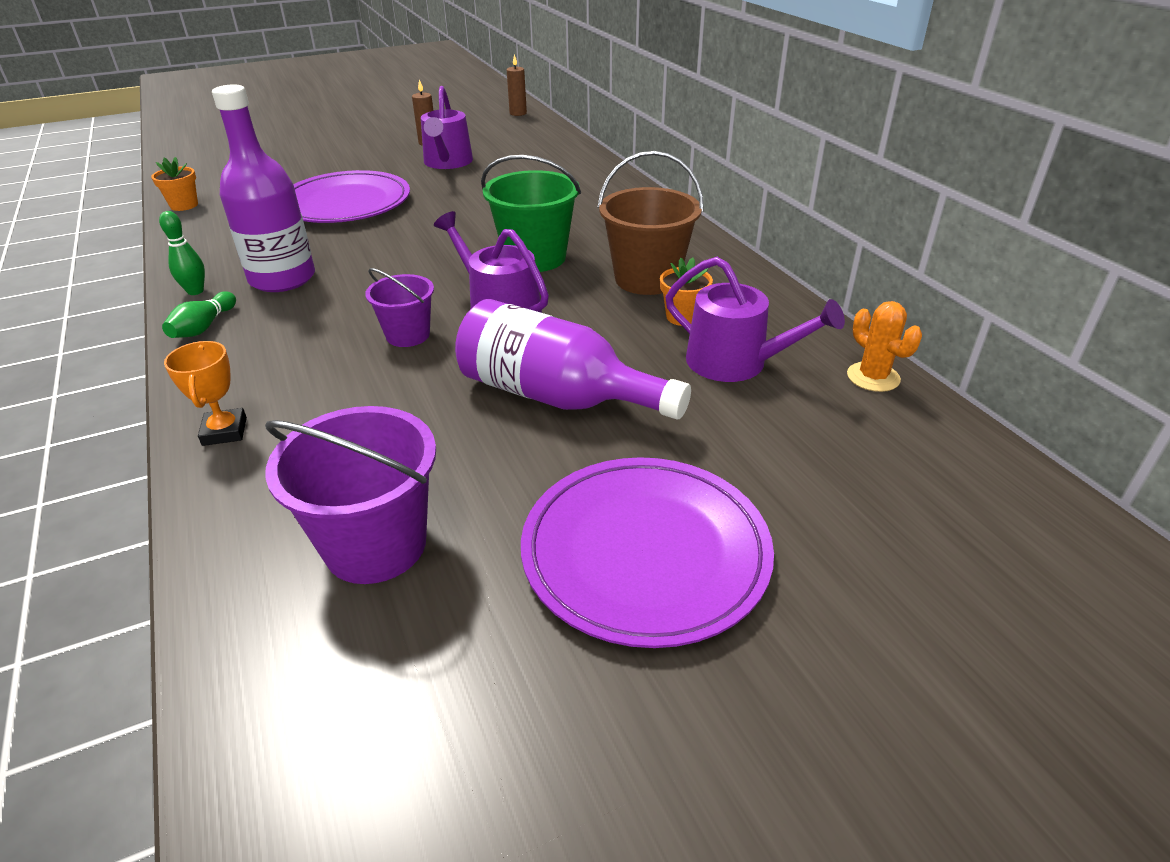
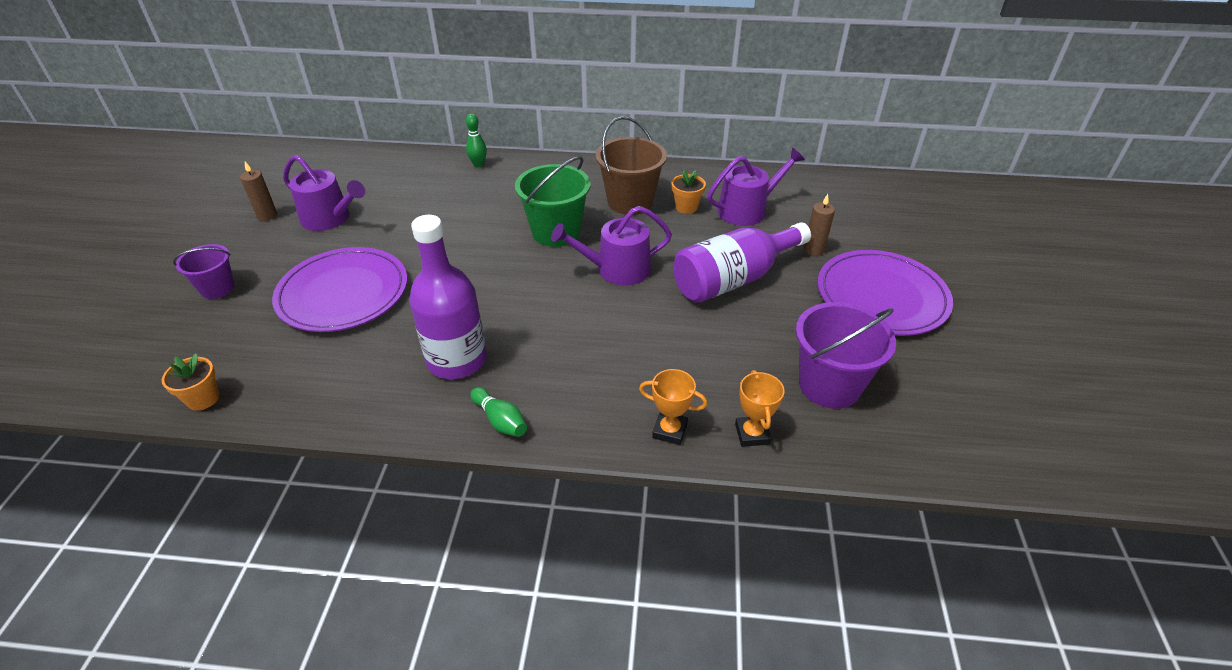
camera: 60 degrees left, 5 degrees up
green bowling pin [159,211,205,295] -> green bowling pin moved to [466,114,487,168]
purple bucket [365,268,434,347] -> purple bucket moved to [173,244,235,299]
brown candle [507,54,527,116] -> brown candle moved to [804,194,835,256]
orange cactus [847,301,922,392] -> none
none -> orange trophy [735,370,785,447]

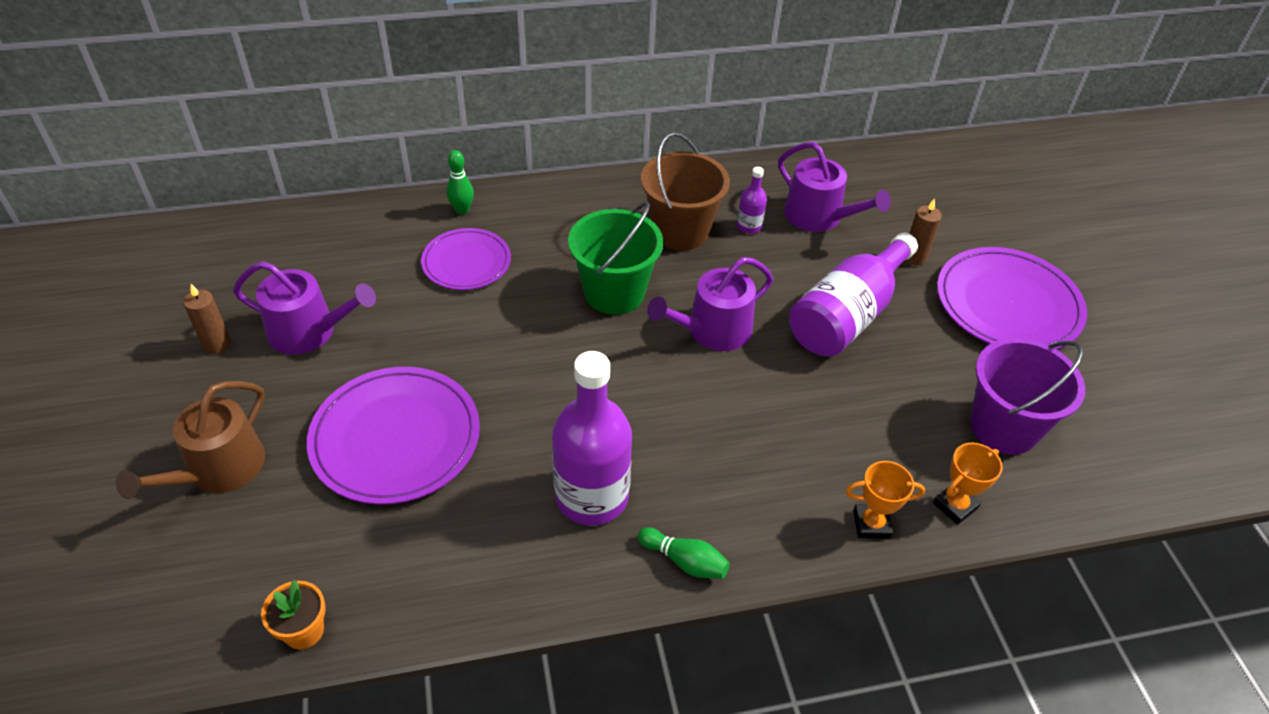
camera: 20 degrees left, 5 degrees up
purple bucket [173,244,235,299] -> brown watering can [116,381,265,499]
orange flower pot [671,169,706,214] -> purple bottle [737,167,767,234]
purple watering can [707,148,805,226] -> purple watering can turned 90 degrees clockwise [778,142,891,232]
orange trophy [735,370,785,447] -> orange trophy turned 75 degrees clockwise [933,443,1003,525]
none -> purple plate [421,228,511,290]

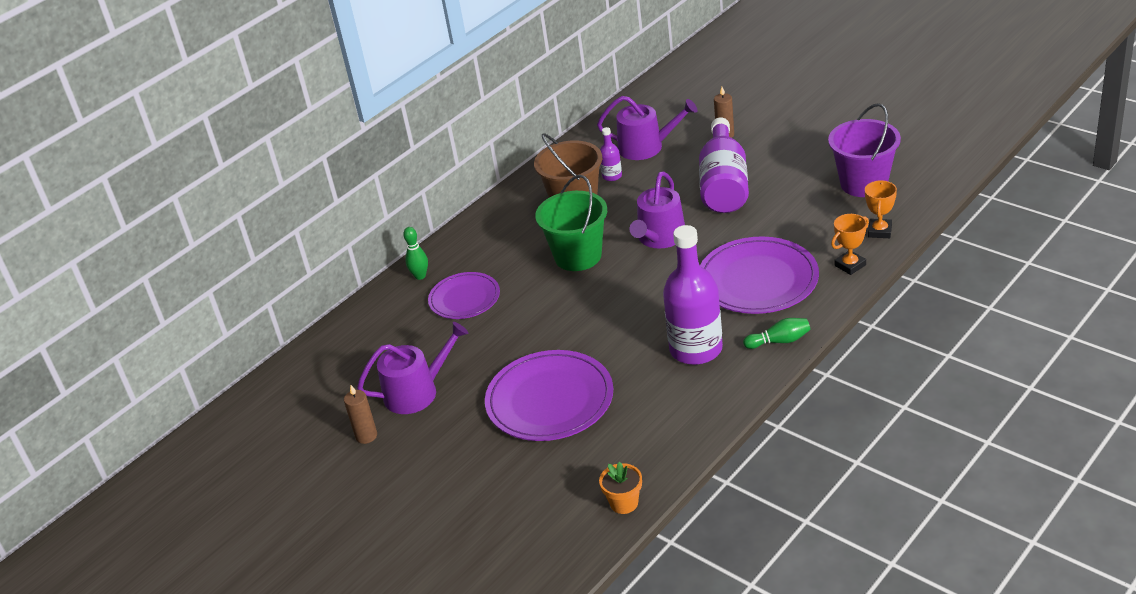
camera: 30 degrees left, 10 degrees down
brown watering can [116,381,265,499] -> none
purple plate [937,247,1087,350] -> purple plate moved to [700,236,819,314]

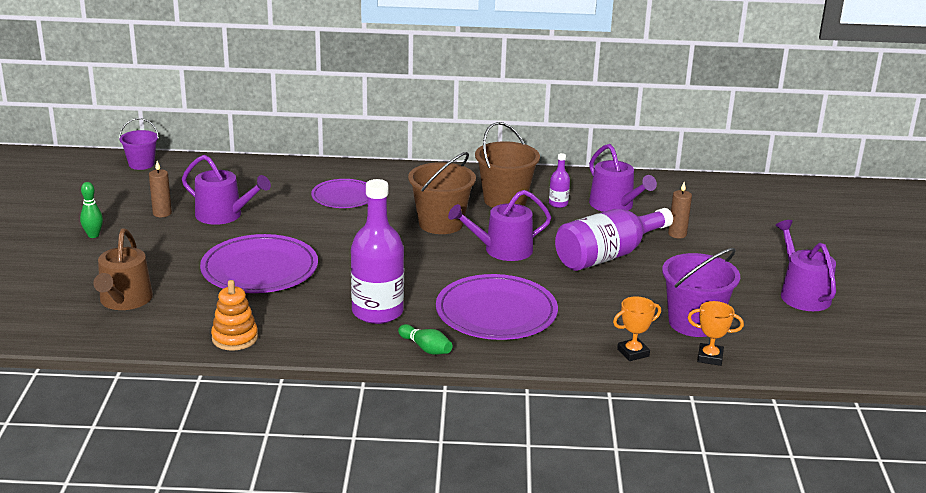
camera: 45 degrees right, 10 degrees down
green bowling pin [403,227,428,280] -> green bowling pin moved to [80,182,103,238]
green bucket [535,175,607,271] -> brown bucket [408,152,476,234]
orange flower pot [599,462,642,514] -> none
orange trophy [831,214,869,275] -> orange trophy moved to [688,301,744,366]
none -> brown watering can [93,228,153,310]
none -> purple bucket [119,118,159,170]
none -> orange stacking toy [211,280,258,351]
none -> purple watering can [775,220,836,311]

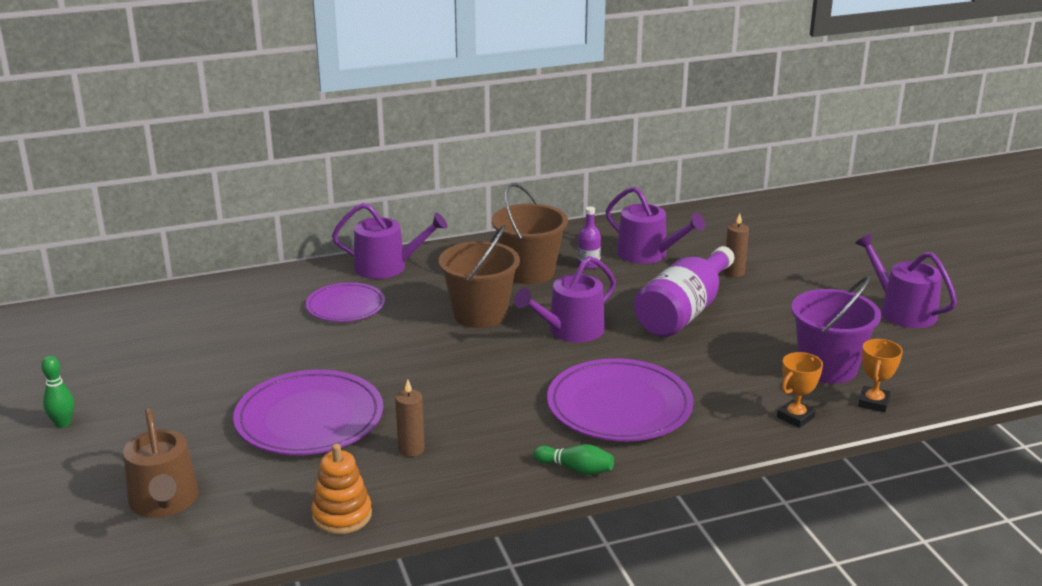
camera: 20 degrees left, 0 degrees up
purple bucket [119,118,159,170] -> none
brown candle [149,161,172,217] -> brown candle moved to [395,380,425,457]
purple watering can [182,155,271,225] -> purple watering can moved to [332,203,447,279]
purple bottle [351,179,404,324] -> none
orange trophy [688,301,744,366] -> orange trophy turned 60 degrees counterclockwise [858,339,903,413]

